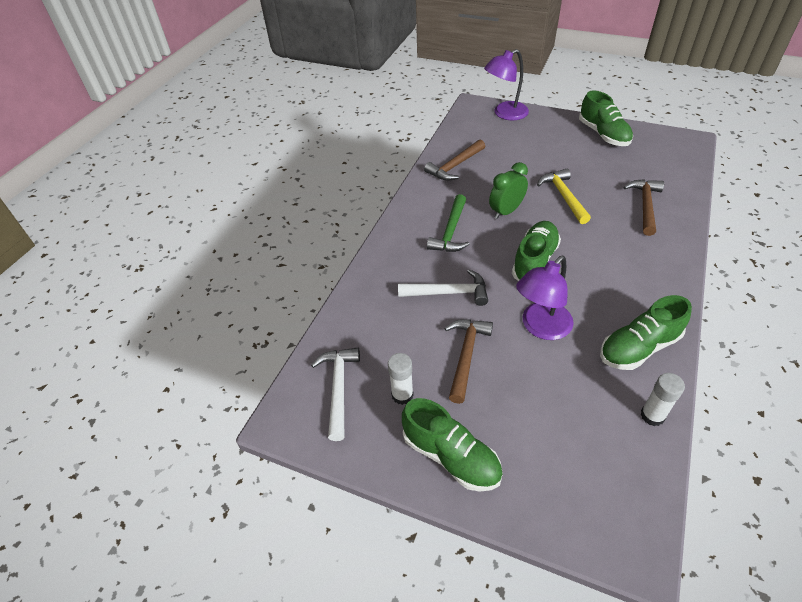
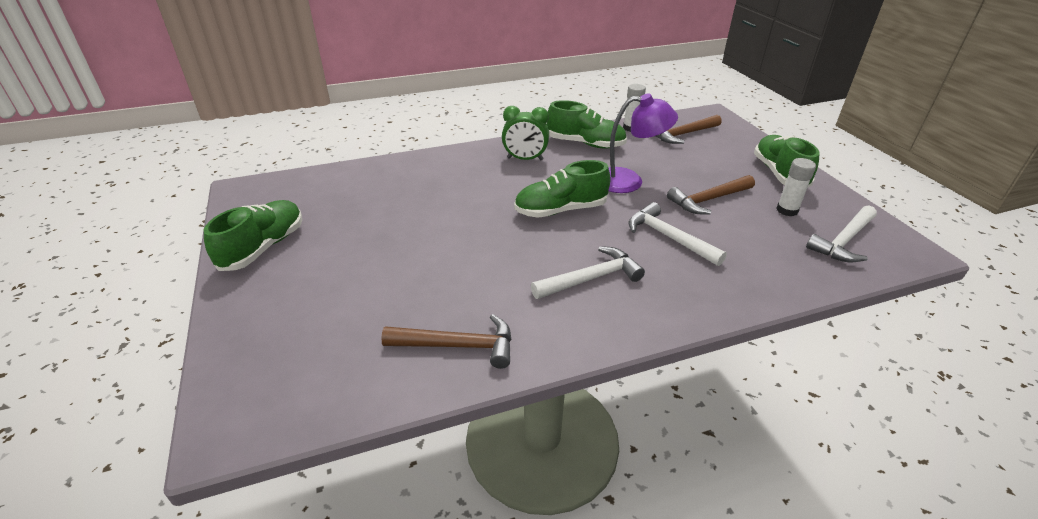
camera: 135 degrees left, 10 degrees down
green hammer [427,194,469,252] -> white hammer [531,246,645,299]
purple lamp [484,49,529,120] -> none
green clock [489,162,528,219] -> green clock moved to [502,106,549,161]
yellow hammer [537,169,591,224] -> none
brown hammer [624,179,664,236] -> brown hammer moved to [655,115,721,144]

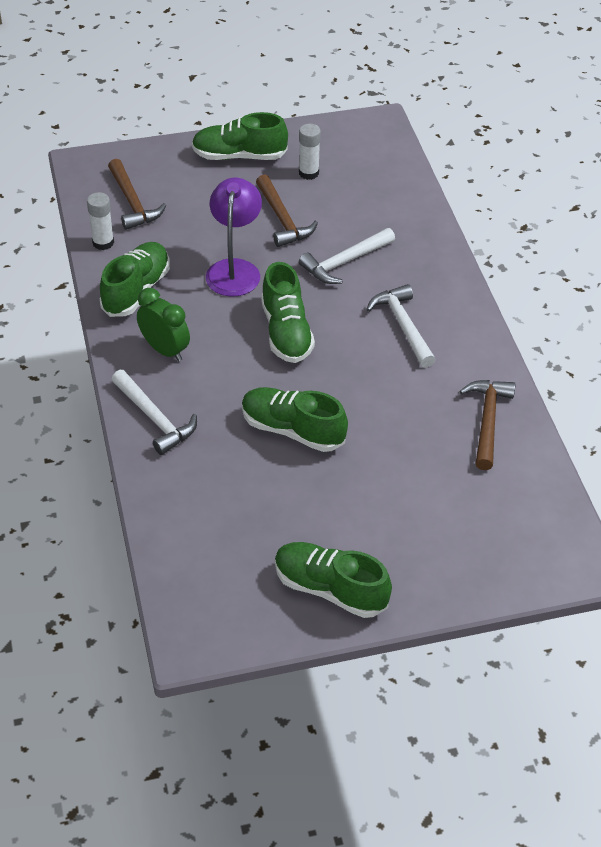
camera: 85 degrees left, 10 degrees up
green clock [502,106,549,161] -> green clock turned 60 degrees counterclockwise [137,288,190,362]
white hammer [806,206,877,262] -> white hammer moved to [112,370,197,455]
none -> green shoe [242,387,348,452]

